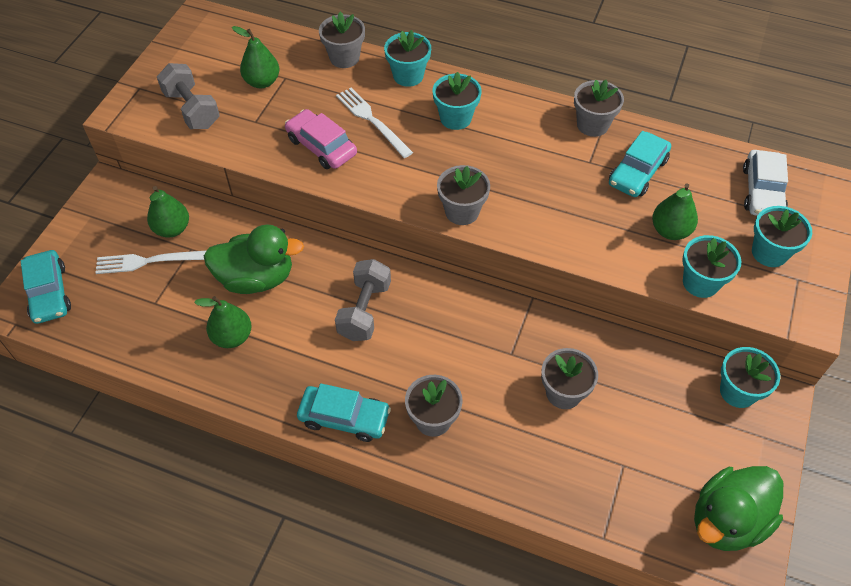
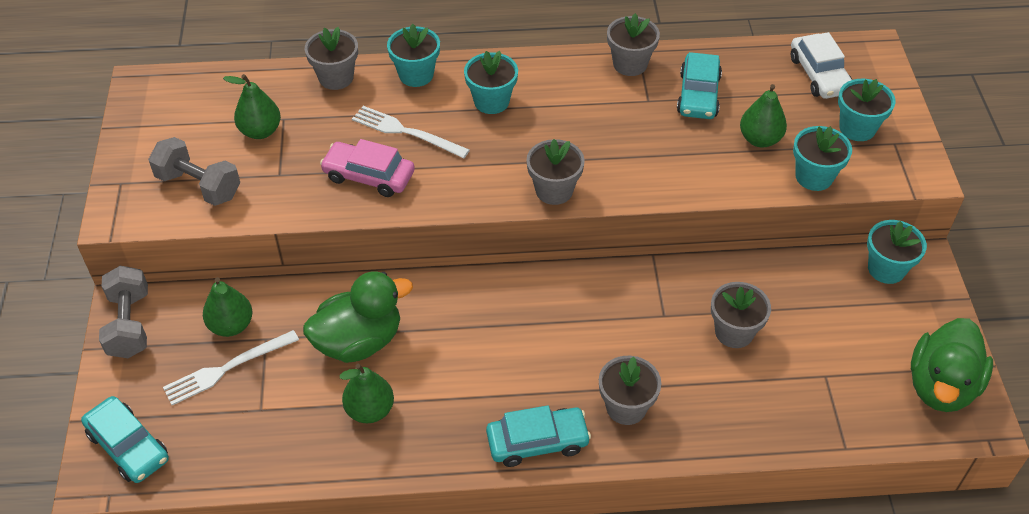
camera: 25 degrees left, 5 degrees down
grey dumbbell [335,259,391,341] -> grey dumbbell moved to [99,266,148,358]

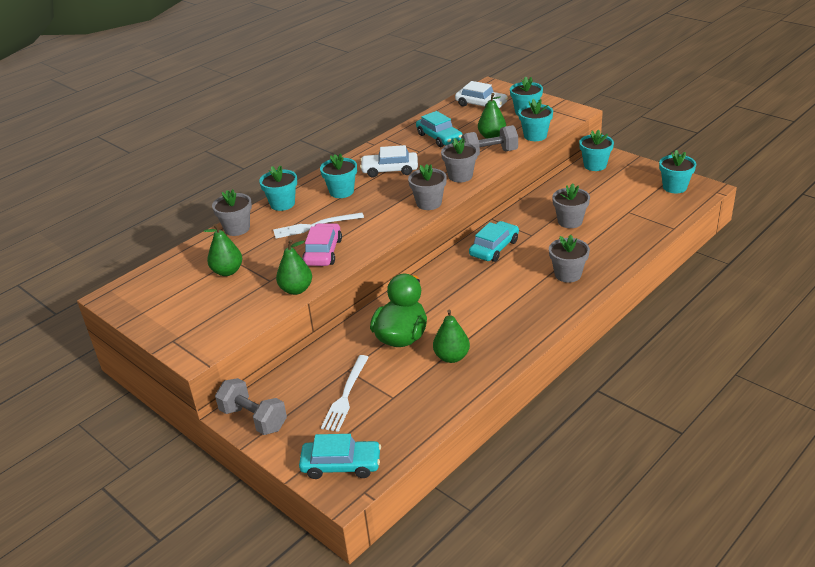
camera: 40 degrees left, 15 degrees down
grey dumbbell [148,137,240,206] -> grey dumbbell moved to [461,125,518,156]
green pear [203,277,252,337] -> green pear moved to [276,240,312,295]
pink car [320,139,415,197] -> pink car turned 120 degrees clockwise [302,223,342,266]
turquoise car [486,405,591,467] -> turquoise car moved to [469,221,519,262]
grey flower pot [607,13,660,76] -> grey flower pot moved to [441,138,478,182]
green duck [911,318,993,412] -> turquoise flower pot [659,150,696,193]
none -> white car [360,145,418,178]

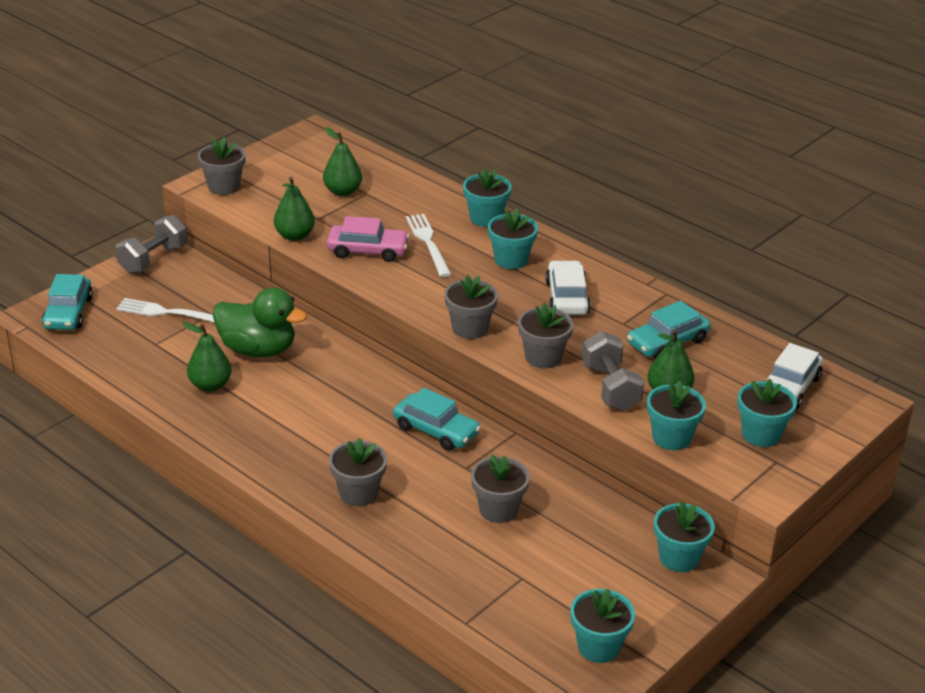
camera: 85 degrees right, 0 degrees up
grey flower pot [212,189,252,236] -> grey flower pot moved to [198,137,246,195]

